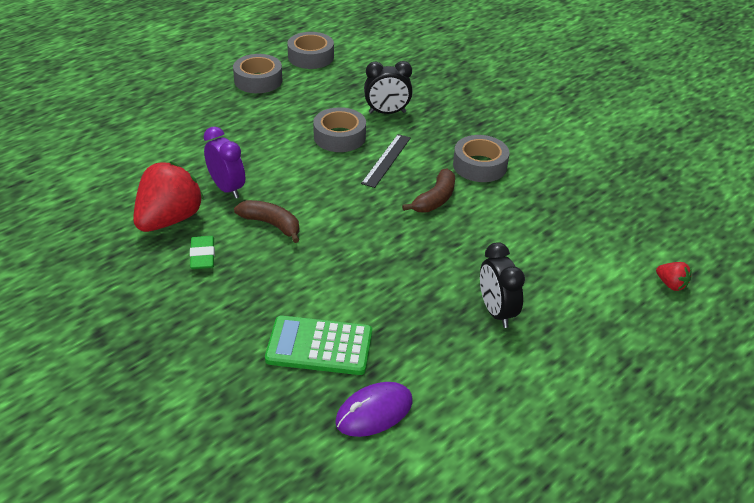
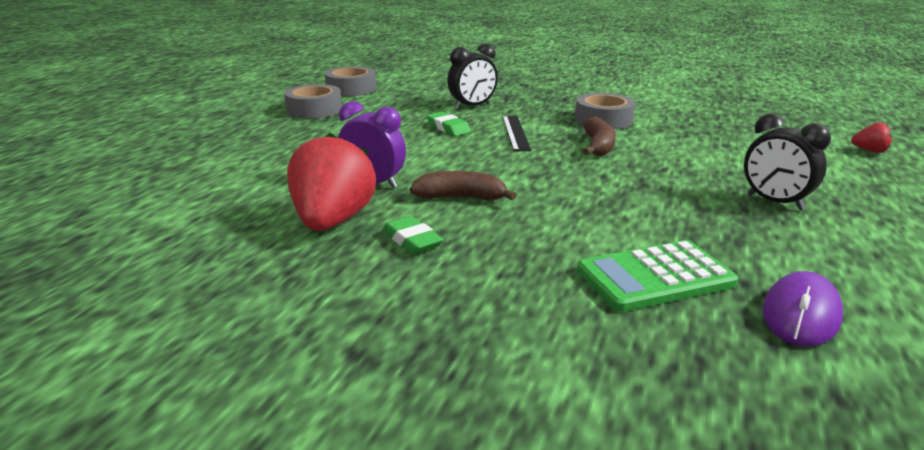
camera: 25 degrees left, 15 degrees down
grey tape [313,107,366,152] -> green eraser [426,112,471,136]

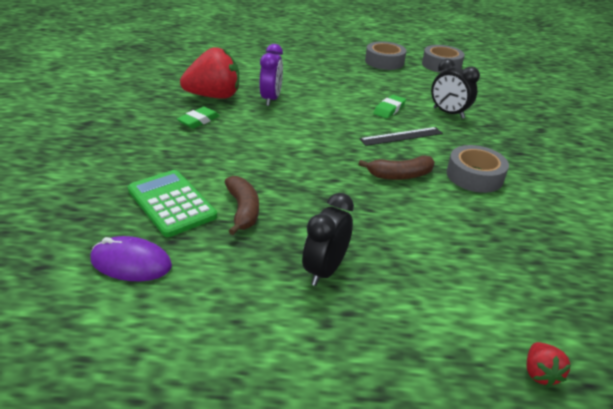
camera: 70 degrees right, 10 degrees up
brown banana [410,171,517,200] -> brown banana moved to [225,176,259,235]

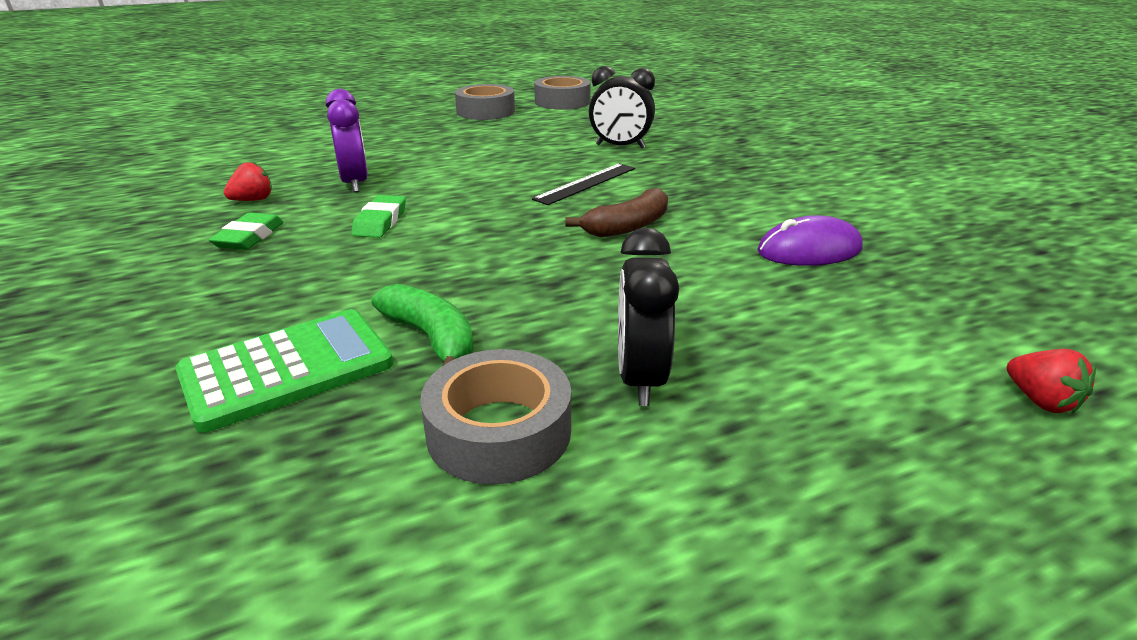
camera: 25 degrees left, 5 degrees down
purple mouse [90,236,172,281] -> purple mouse moved to [757,216,863,266]
green calculator [128,170,217,237] -> green calculator turned 120 degrees clockwise [175,309,393,433]
red strawberry [180,47,239,99] -> red strawberry [224,162,272,201], size x0.44
brown banana [225,176,259,235] -> green banana [372,284,474,366]
green eraser [373,95,406,119] -> green eraser moved to [351,195,406,238]
grey tape [447,145,509,193] -> grey tape moved to [420,349,571,484]

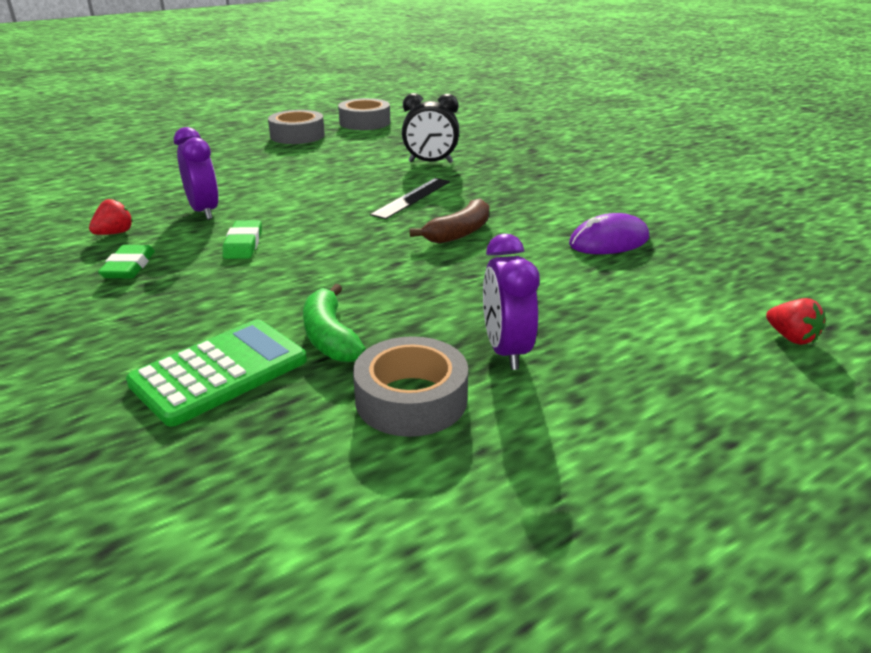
camera: 10 degrees left, 0 degrees up
green banana [372,284,474,366] -> green banana turned 150 degrees counterclockwise [303,284,366,362]
black clock [618,228,679,406] -> purple clock [483,234,540,370]

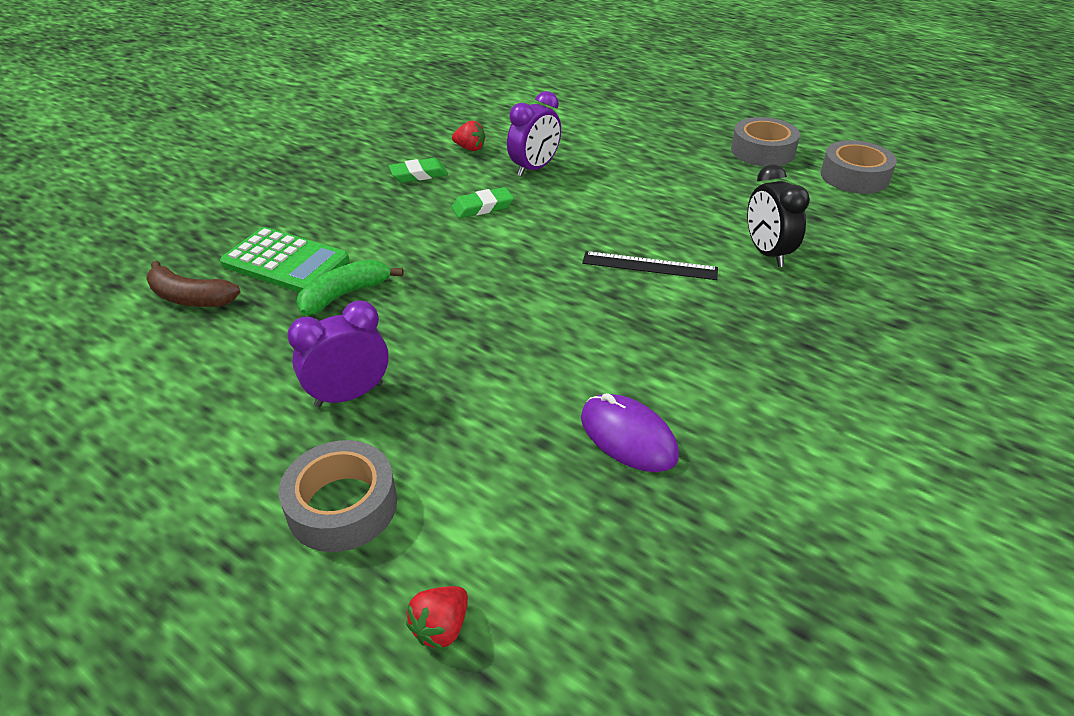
camera: 70 degrees right, 10 degrees up
grey tape [353,336,468,437] -> grey tape moved to [279,440,397,552]
brown banana [410,198,489,244] -> brown banana moved to [147,260,240,307]

